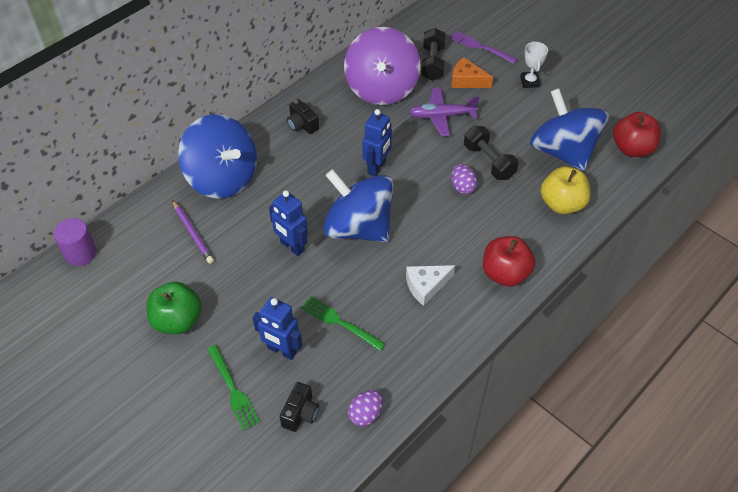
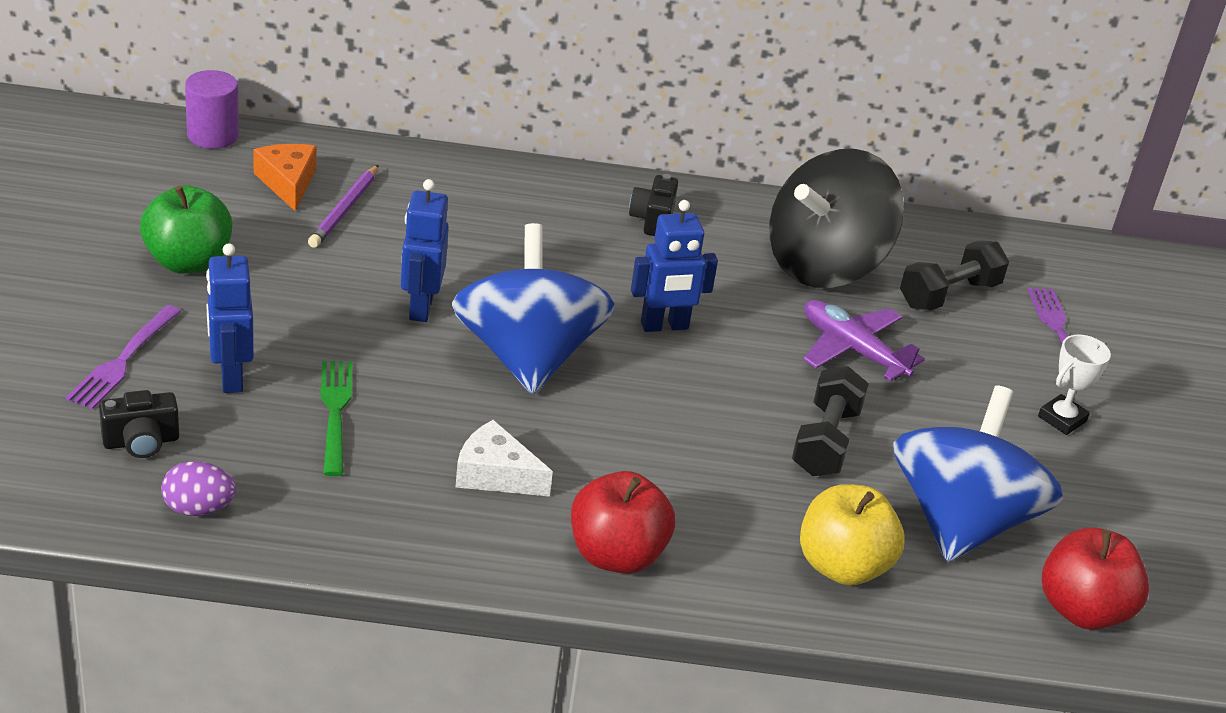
camera: 45 degrees right, 15 degrees down
blue spinning top [178,114,257,198] -> none
green fork [207,345,260,430] -> purple fork [66,305,181,409]
purple spinning top [344,27,421,105] -> black spinning top [769,149,904,288]
orange cheese [451,57,493,88] -> orange cheese moved to [253,144,317,212]
purple egg [451,164,478,194] -> none

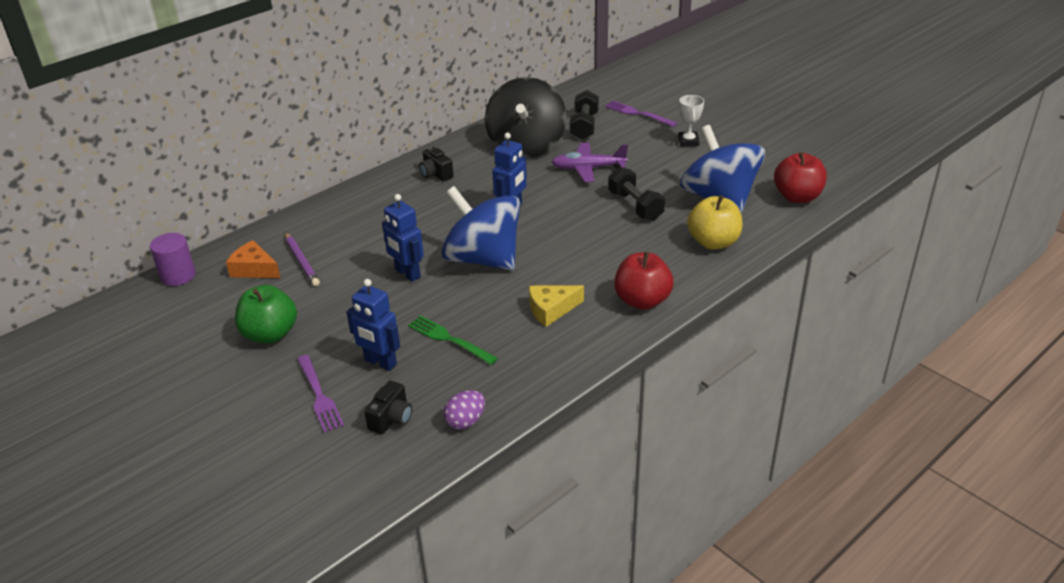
camera: 40 degrees left, 0 degrees up
white cheese [455,420,553,497] -> yellow cheese [529,285,584,327]

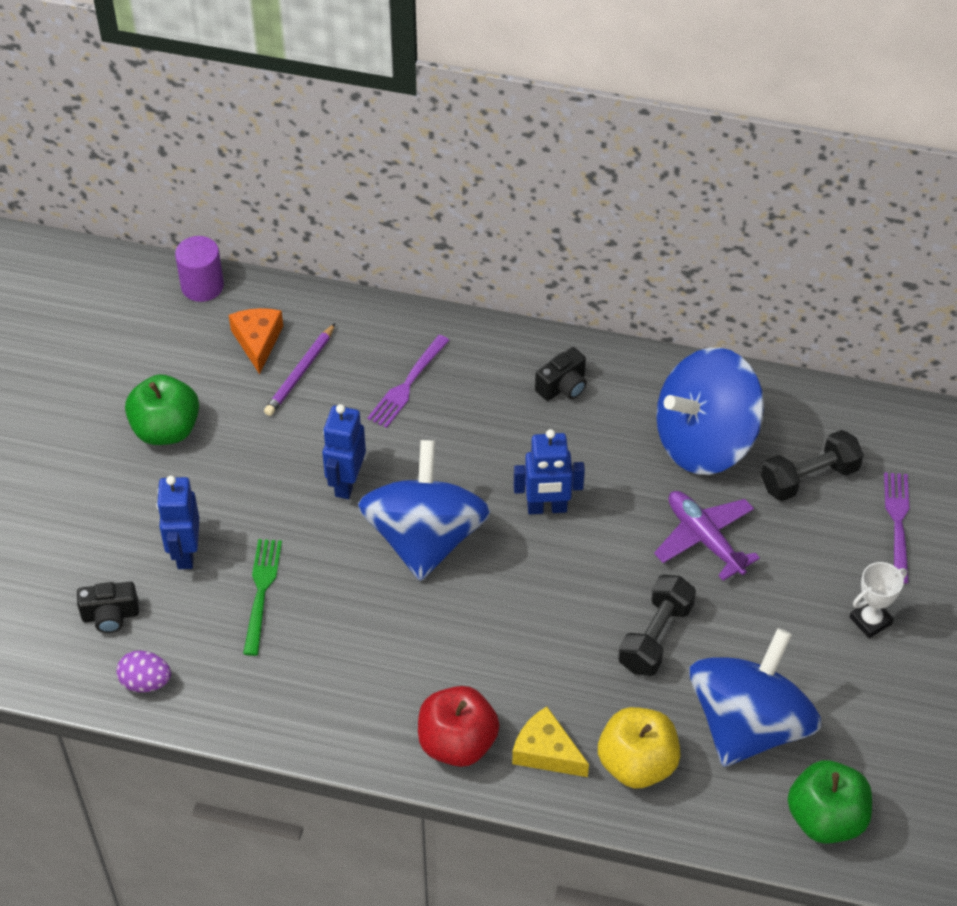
camera: 55 degrees right, 15 degrees up
purple fork [297,355,344,433] -> purple fork moved to [368,335,450,428]
black camera [419,147,454,181] -> black camera turned 150 degrees counterclockwise [535,347,587,401]
black spinning top [485,77,566,158] -> blue spinning top [656,347,764,475]
yellow cheese [529,285,584,327] -> yellow cheese moved to [512,706,589,777]
red apple [774,152,827,203] -> green apple [788,760,872,844]

